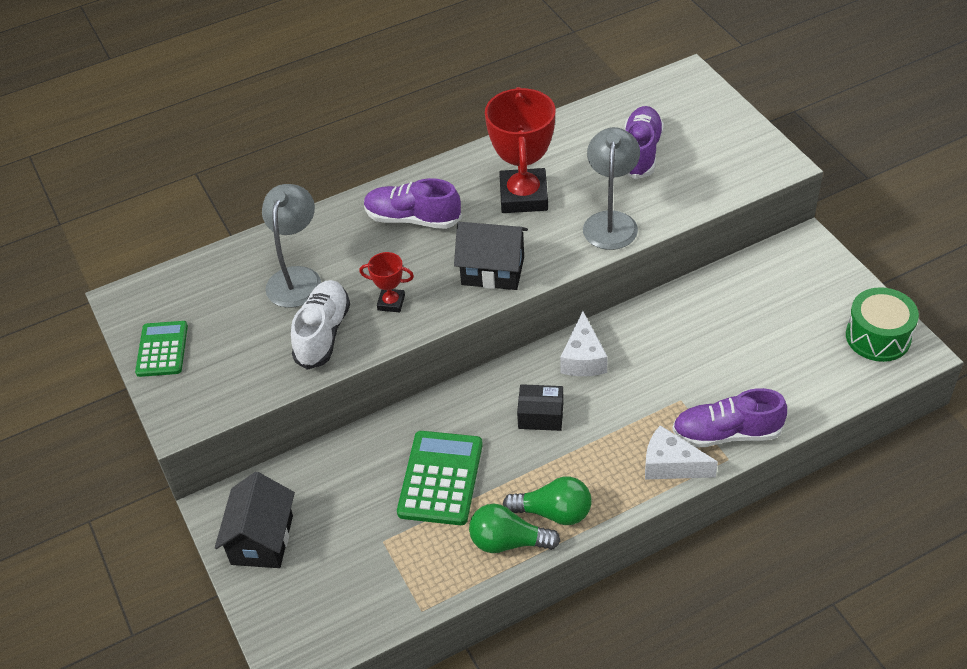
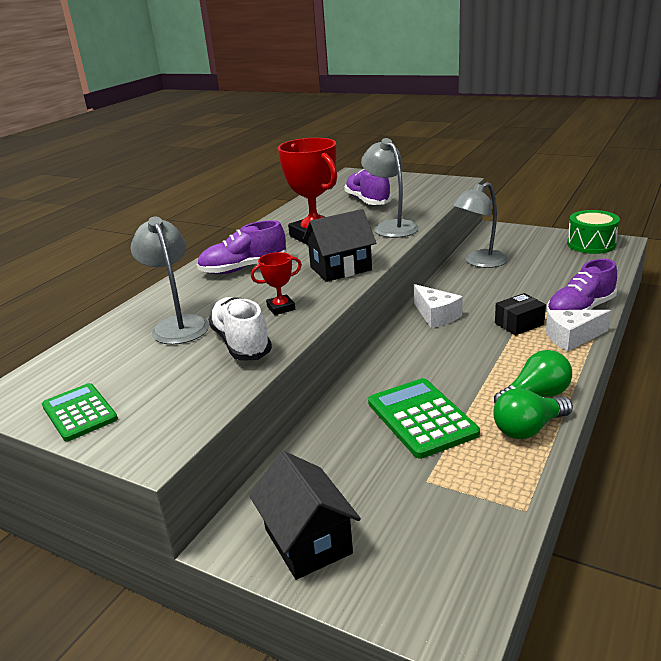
camera: 35 degrees left, 20 degrees down
black box [517,384,564,431] -> black box moved to [495,293,546,335]
none -> grey lamp [452,182,508,268]

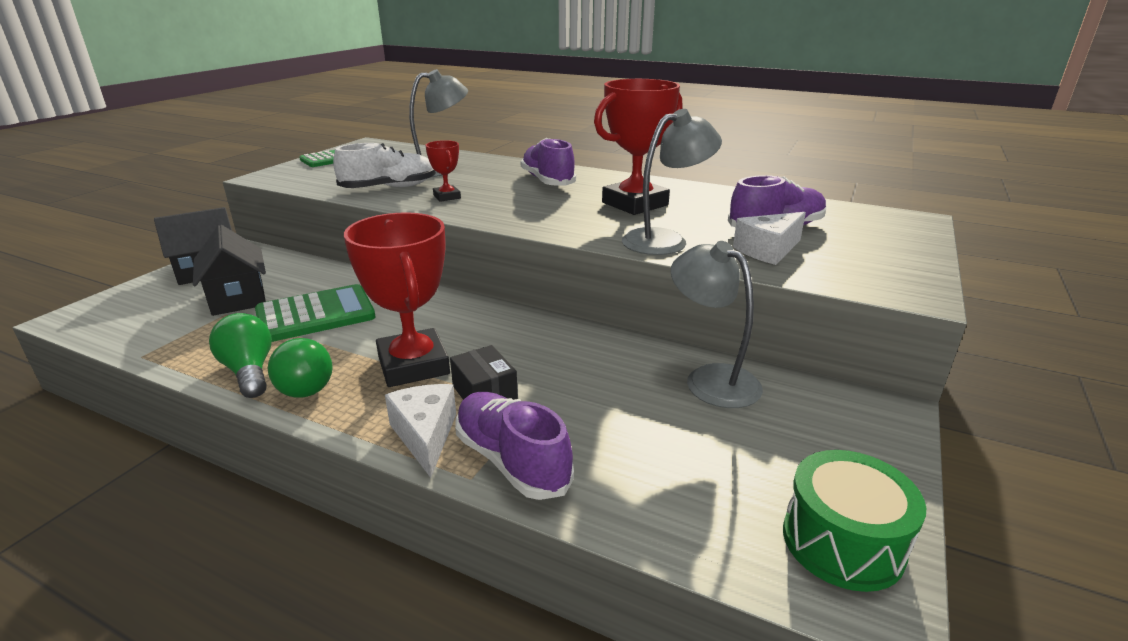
camera: 85 degrees right, 0 degrees up
black house [303,209,376,282] -> black house moved to [193,225,266,316]
white cheese [414,284,463,328] -> white cheese moved to [733,212,806,265]
none -> red trophy [344,212,450,387]

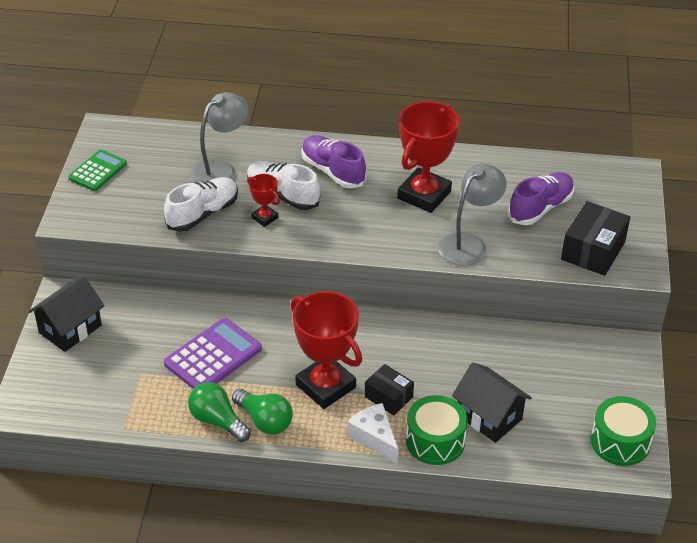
camera: 20 degrees left, 15 degrees up
black house [193,225,266,316] -> black house moved to [452,362,532,443]
green calculator [255,284,376,342] -> purple calculator [164,318,262,389]
purple shoe [455,392,574,500] -> green drum [406,395,468,465]
grey lamp [671,241,763,408] -> none
white cheese [733,212,806,265] -> none
none -> white shoe [247,161,320,210]
none -> black box [561,201,630,276]

